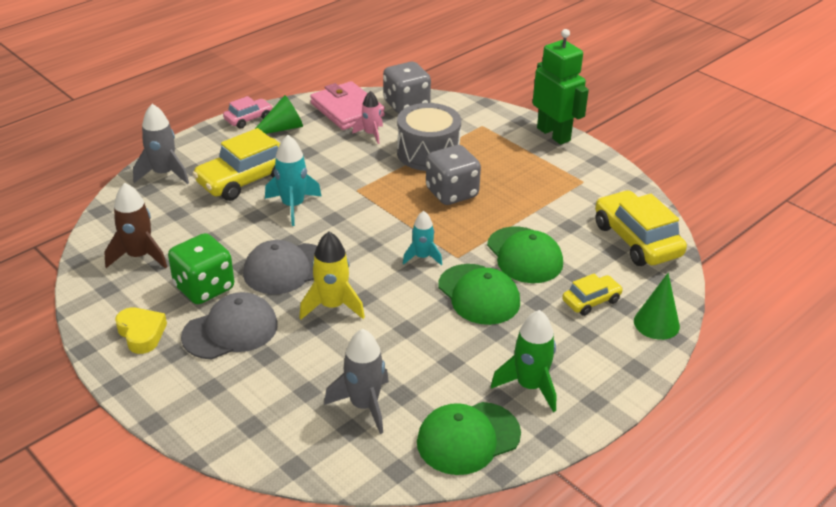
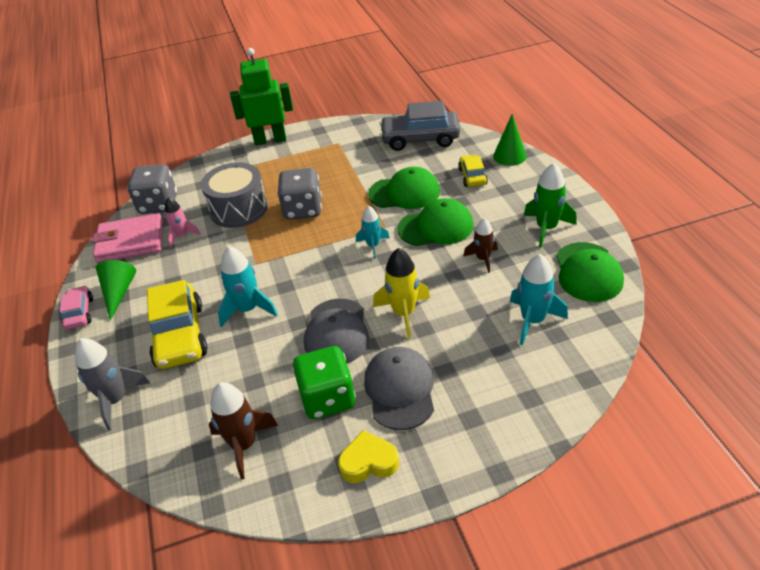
camera: 60 degrees left, 5 degrees up
grey rocket [324,329,389,434] -> turquoise rocket [510,254,568,345]
yellow car [595,190,687,266] -> grey car [380,101,460,151]
none -> brown rocket [463,218,498,273]

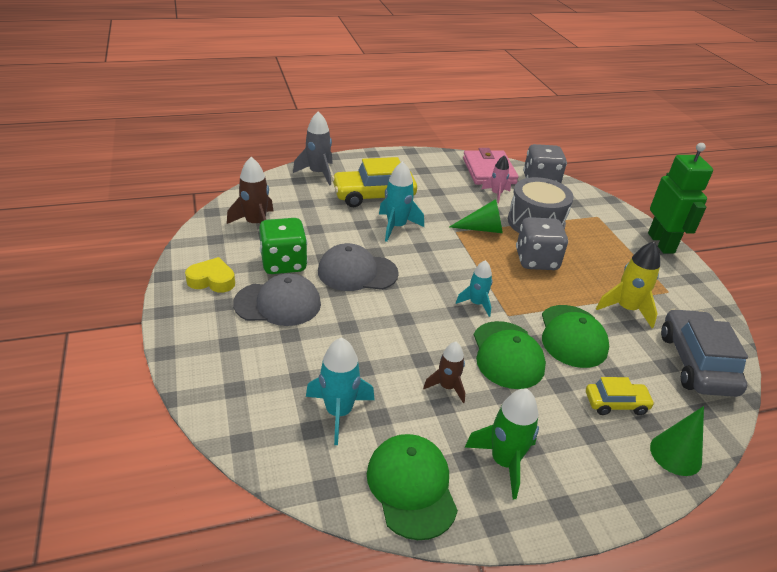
camera: 85 degrees right, 5 degrees down
pink car [60,286,93,330] -> none
green cone [96,260,136,321] -> green cone moved to [449,199,503,233]
yellow heart [338,430,399,483] -> yellow heart turned 75 degrees counterclockwise [185,257,235,293]
yellow rocket [373,248,430,338] -> yellow rocket moved to [596,241,660,328]
green cap [556,242,624,302] -> green cap turned 75 degrees clockwise [367,434,458,540]

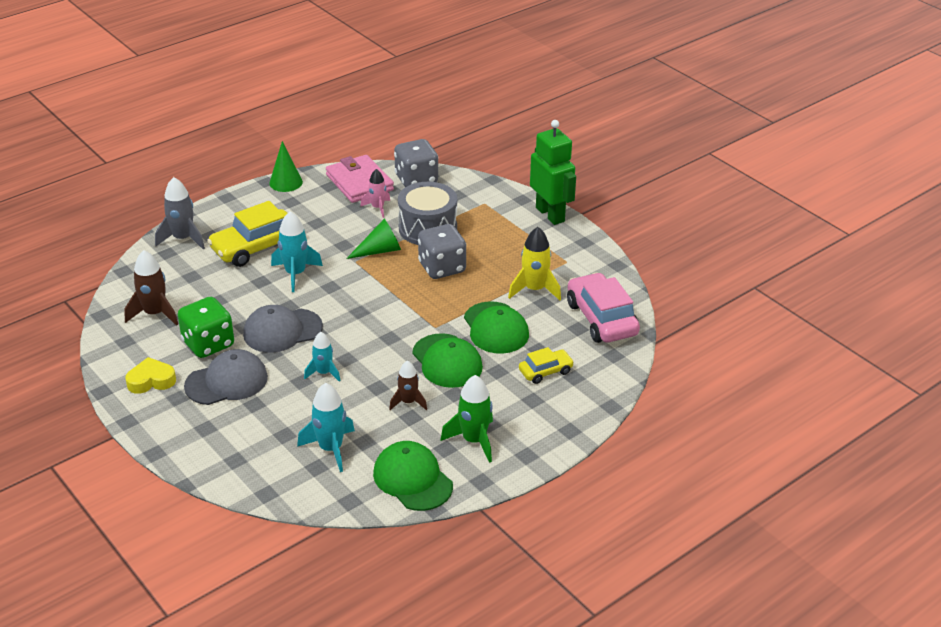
camera: 20 degrees left, 0 degrees up
turquoise rocket [456,260,493,317] -> turquoise rocket moved to [304,332,341,382]
green cone [650,406,704,476] -> green cone moved to [269,141,303,192]
grey car [661,309,748,397] -> pink car [567,272,640,343]

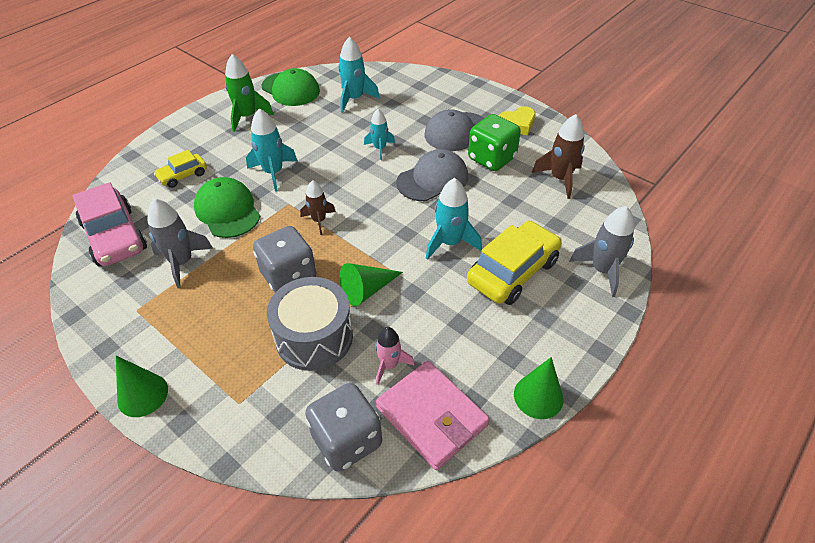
camera: 170 degrees right, 10 degrees up
brown rocket [389,361,427,410] -> brown rocket moved to [300,180,336,235]
green cap [412,333,483,388] -> turquoise rocket [246,109,298,192]
yellow rocket [508,227,561,300] -> grey rocket [148,198,213,288]
green robot [530,120,576,225] -> green cone [116,356,168,417]

